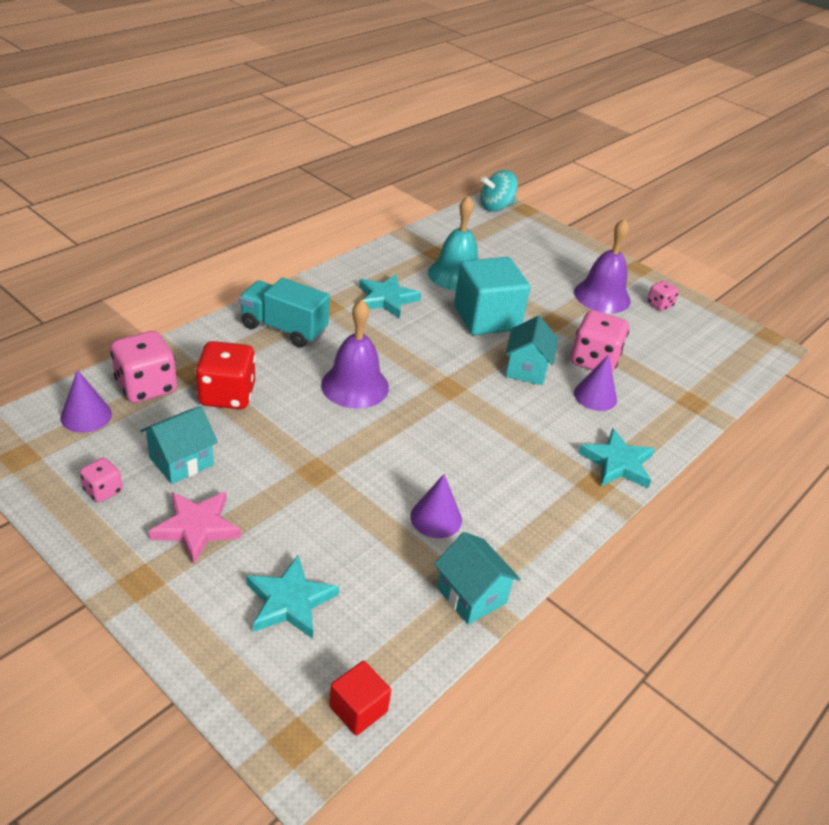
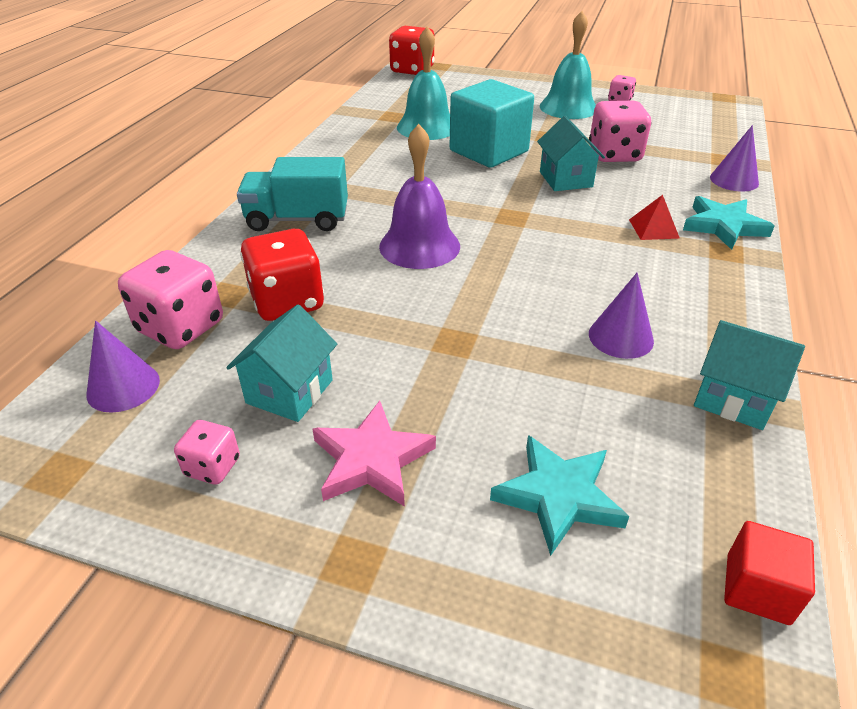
camera: 20 degrees left, 0 degrees up
turquoise star [359,274,421,319] -> none
turquoise spinning top [480,170,518,212] -> red dice [389,26,435,75]
purple bell [574,219,631,313] -> turquoise bell [540,11,596,119]
purple cone [574,354,617,411] -> purple cone moved to [710,125,759,192]
none -> red pyramid [629,195,680,240]

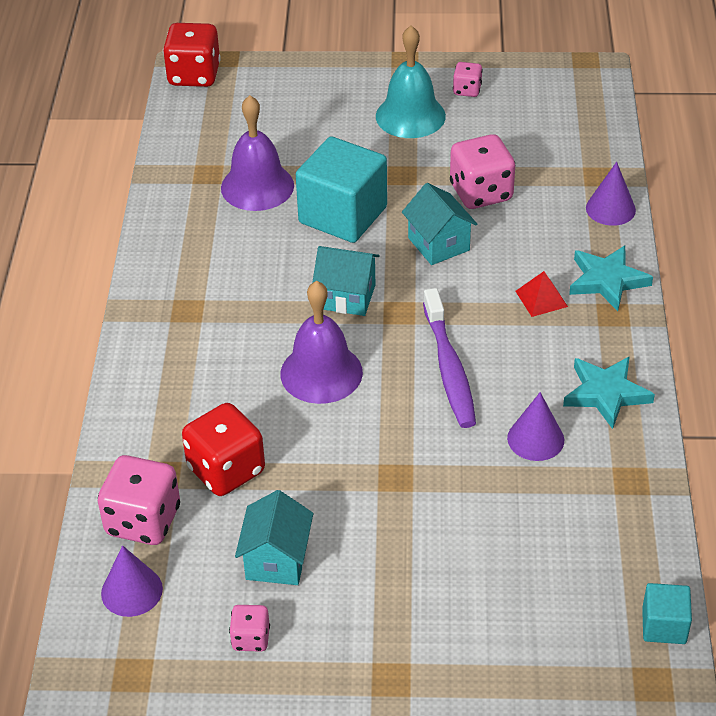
camera: 15 degrees left, 5 degrees up
turquoise truck [237,157,348,231] -> none
pink star [312,401,436,507] -> none
turquoise bell [397,27,450,140] -> purple bell [221,95,294,211]
turquoise star [490,435,629,556] -> turquoise star moved to [563,356,655,429]
turquoise house [694,320,805,430] -> turquoise house moved to [312,246,380,316]
red cube [724,521,815,625] -> turquoise cube [642,583,692,644]
none -> purple toothbrush [423,288,476,428]

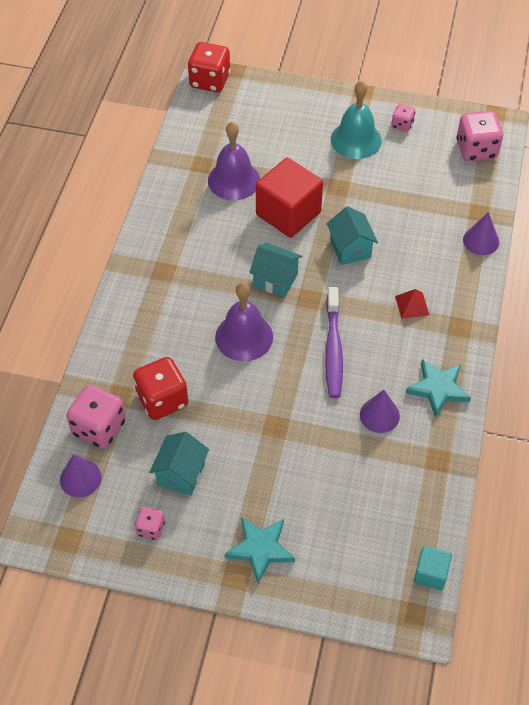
camera: 10 degrees right, 10 degrees up
turquoise cube [296,137,387,243] -> red cube [256,158,323,238]
pink dice [450,134,515,209] -> pink dice moved to [456,111,503,162]
turquoise star [569,245,653,311] -> turquoise star moved to [225,517,295,583]

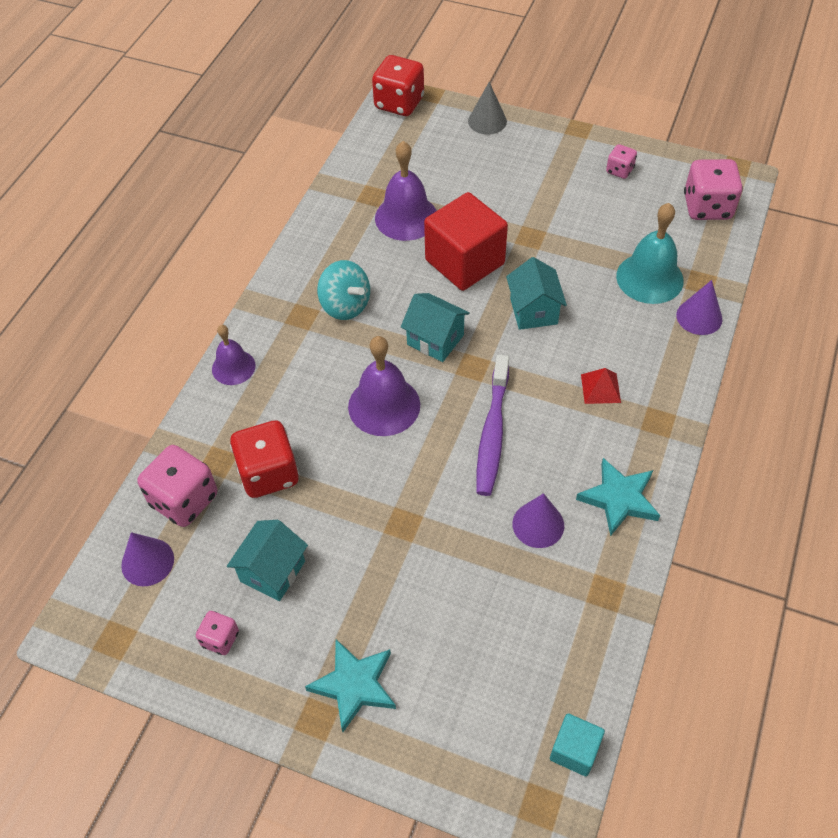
camera: 10 degrees right, 0 degrees up
turquoise bell [331,81,382,159] -> turquoise bell moved to [616,203,684,304]
none -> purple bell [212,325,255,385]
none -> turquoise spinning top [317,260,370,320]
none -> grey cone [468,82,507,135]

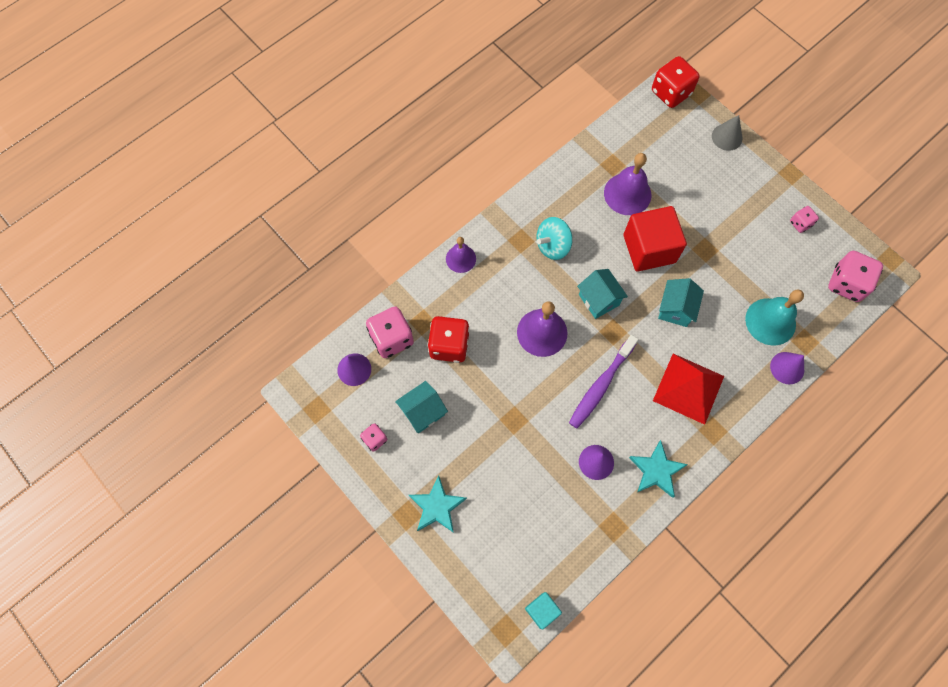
camera: 25 degrees right, 15 degrees up
turquoise spinning top [317,260,370,320] -> turquoise spinning top turned 75 degrees clockwise [537,217,573,260]
red pyramid [581,368,621,404] -> red pyramid [653,354,724,425], size x2.13

